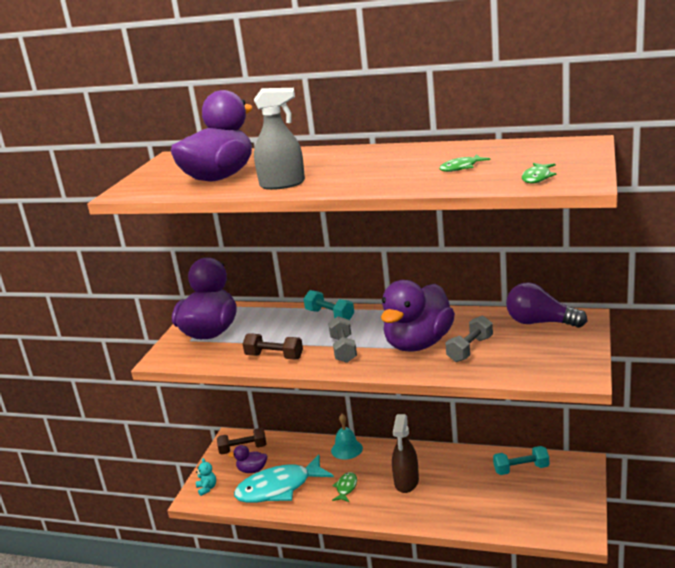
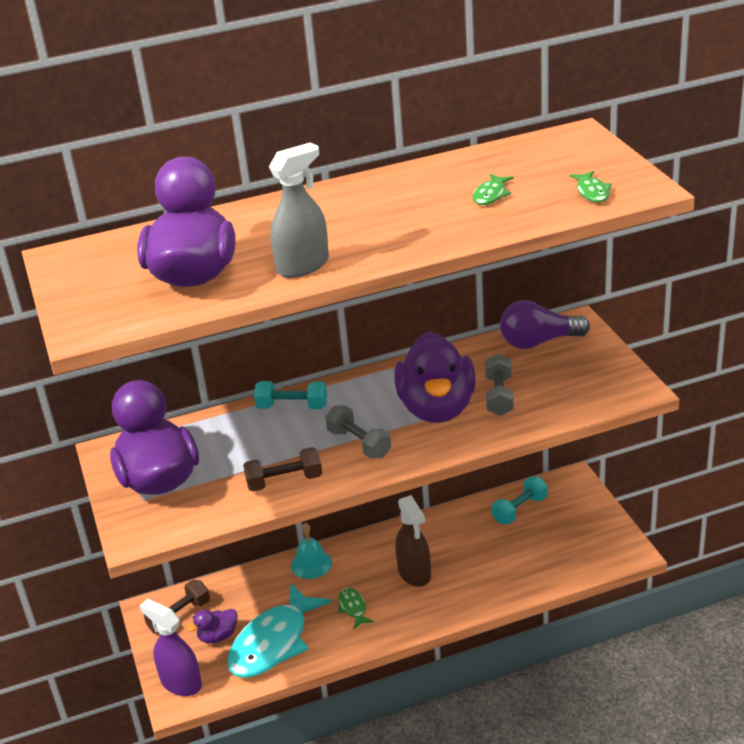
camera: 35 degrees left, 10 degrees up
turquoise teddy bear [196,458,216,496] -> purple spray bottle [140,599,202,696]

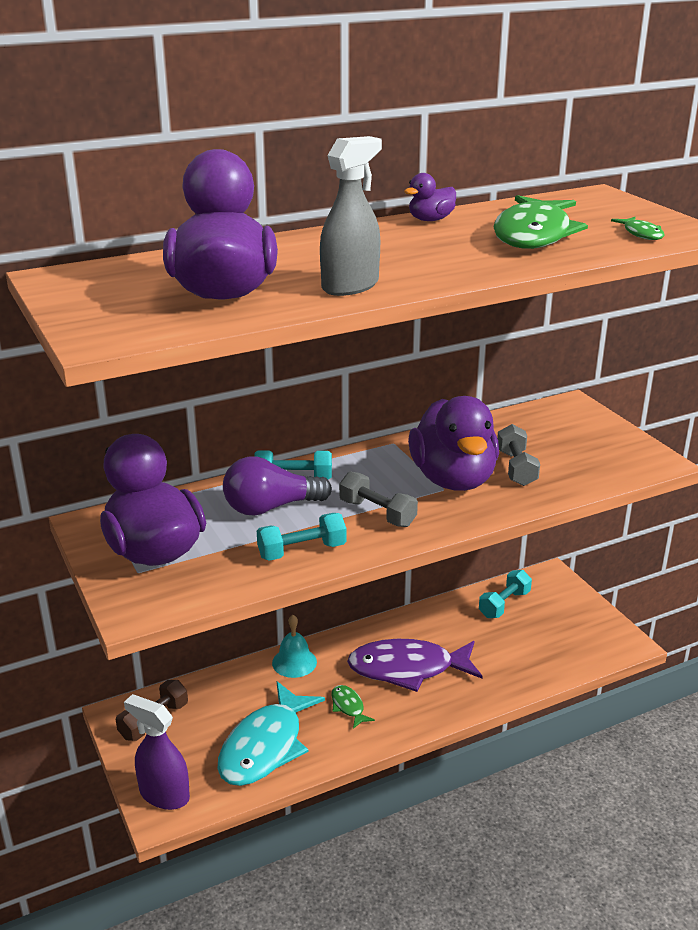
camera: 10 degrees left, 5 degrees down
purple duck [187,609,237,643] -> purple duck moved to [404,173,456,221]
brown dumbbell [243,447,322,492] -> turquoise dumbbell [257,513,346,561]
brown spray bottle [395,495,431,587] -> purple fish [347,639,483,692]
green fish [473,174,514,205] -> green fish [493,195,588,249], size x2.31
purple light bulb [500,300,590,349] -> purple light bulb moved to [223,456,332,515]

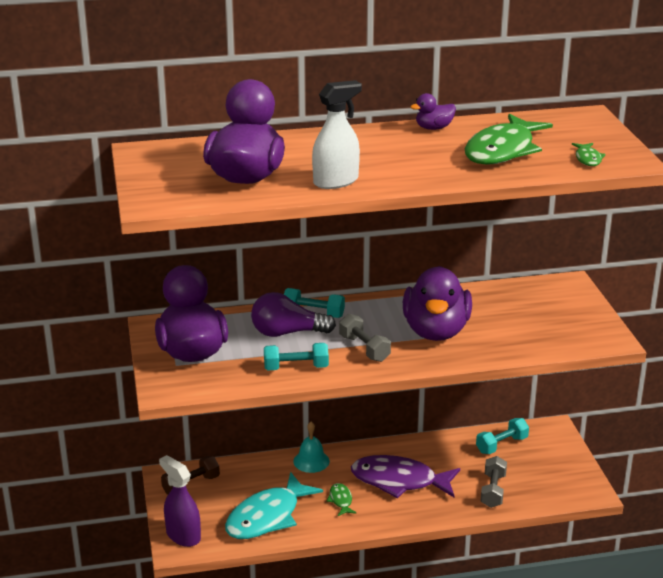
camera: 15 degrees right, 0 degrees up
grey spray bottle [320,136,382,296] -> white spray bottle [312,80,362,189]
grey dumbbell [497,424,540,486] -> grey dumbbell moved to [480,456,507,508]

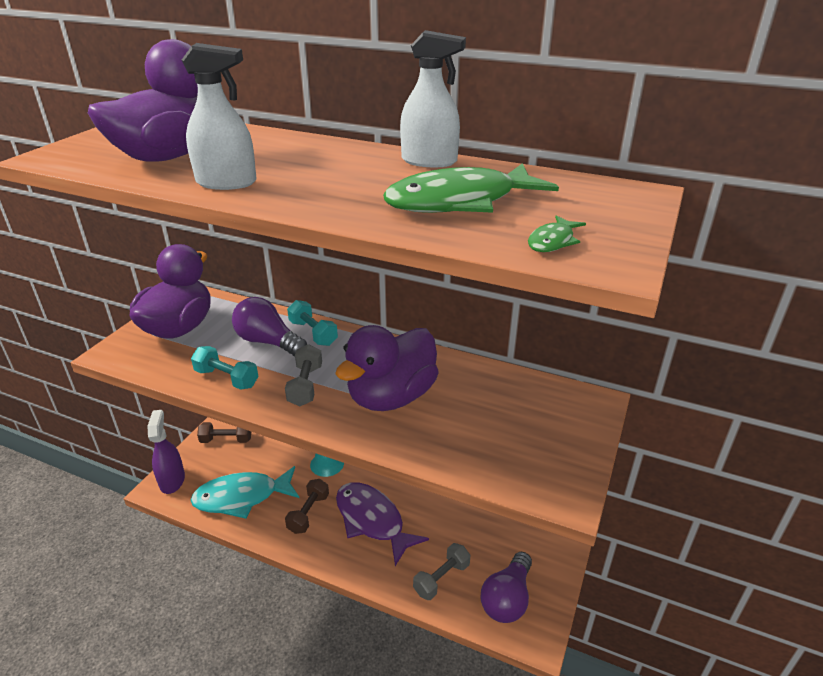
camera: 35 degrees right, 5 degrees up
green fish [327,483,357,516] -> brown dumbbell [285,479,329,534]
purple duck [410,93,456,130] -> white spray bottle [400,30,466,167]
turquoise dumbbell [476,418,529,454] -> none
none -> purple light bulb [480,552,532,623]

